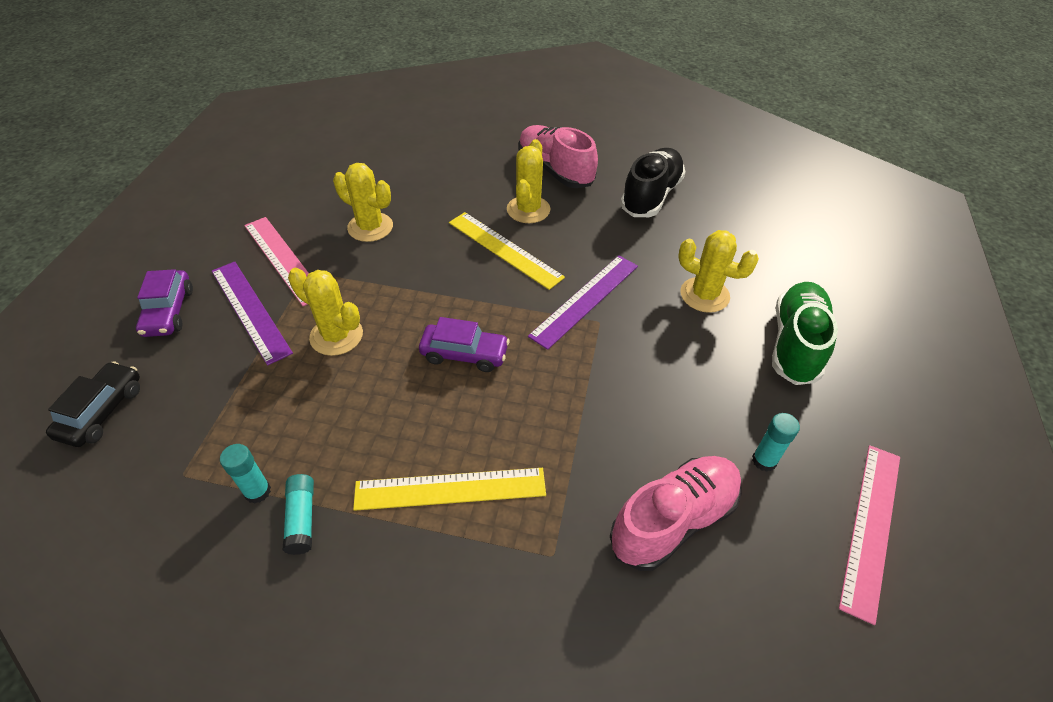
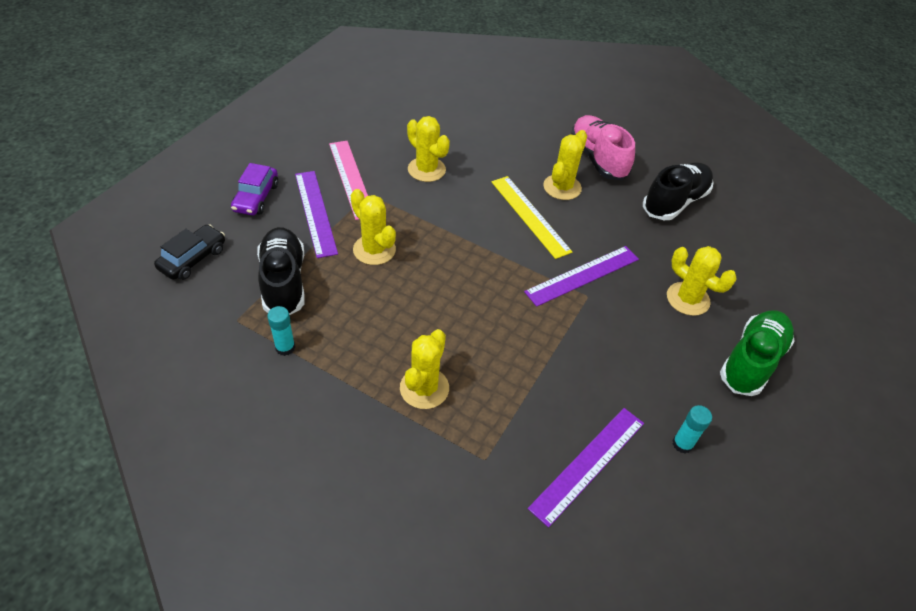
camera: 15 degrees right, 0 degrees up
turquoise glue stick [283,474,314,555] -> none
yellow ruler [353,468,546,511] -> yellow cactus [400,329,449,409]
purple car [419,317,510,372] -> none
pink shoe [610,456,742,571] -> purple ruler [528,408,644,528]
pink ruler [839,445,900,625] -> none
none -> black shoe [257,227,305,315]

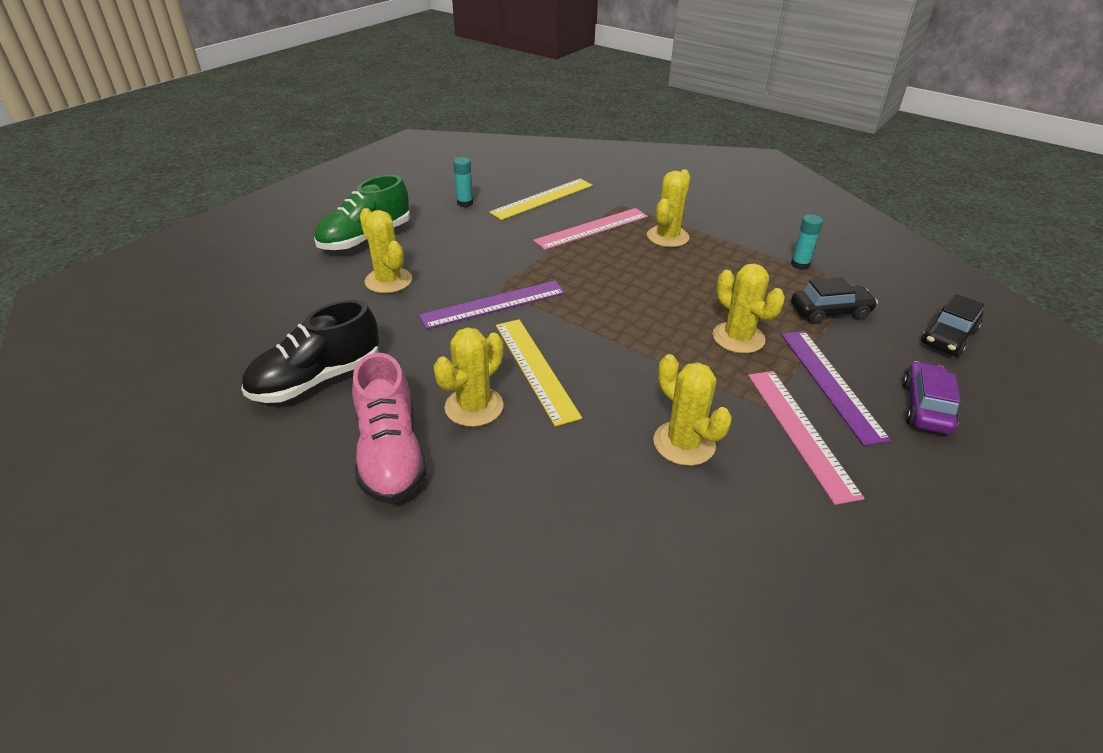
camera: 170 degrees left, 10 degrees down
black shoe [257,227,305,315] -> black car [791,277,878,324]
purple ruler [528,408,644,528] -> yellow ruler [489,179,593,220]
none -> pink ruler [533,208,648,250]

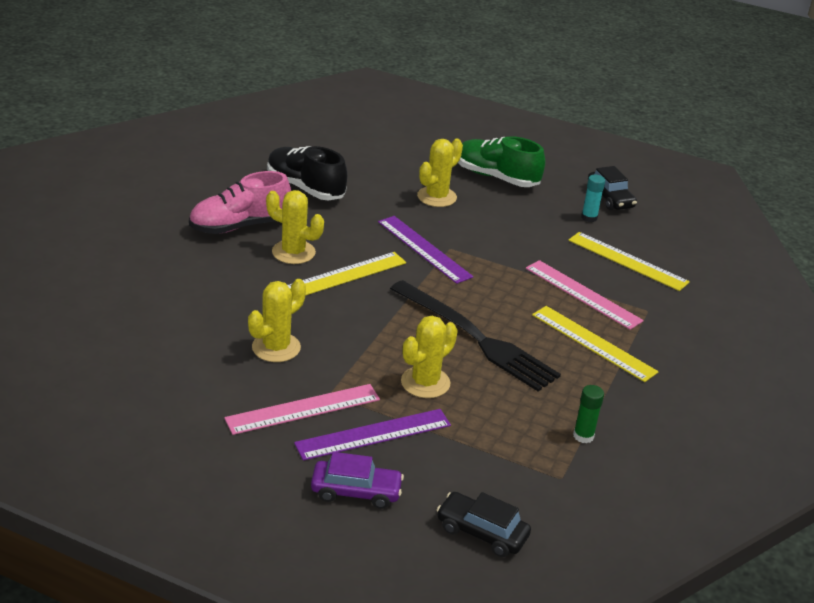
camera: 75 degrees right, 5 degrees down
yellow cactus [647,169,690,247] -> yellow ruler [532,306,659,382]
turquoise glue stick [791,215,823,270] -> green glue stick [573,385,604,443]
black car [791,277,878,324] -> black car moved to [588,166,637,210]
none -> black fork [390,280,561,391]

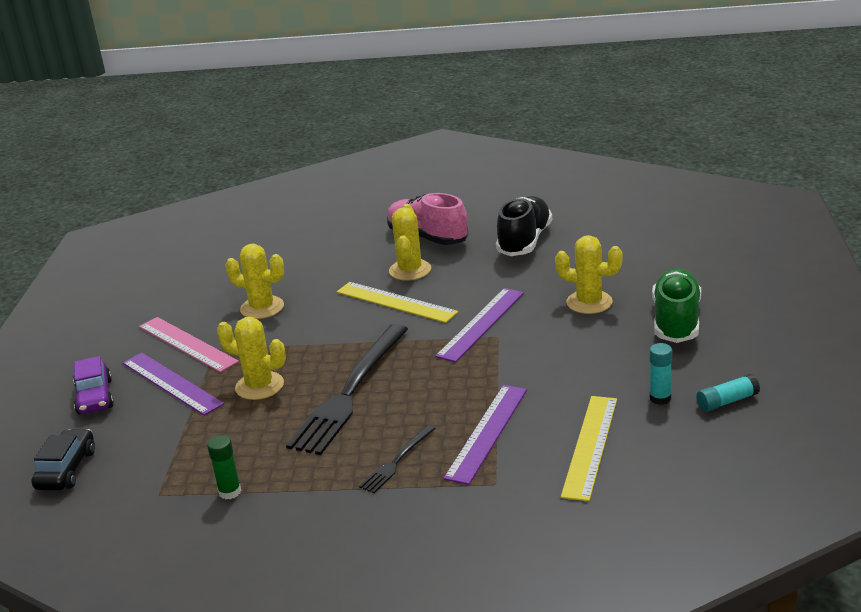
camera: 75 degrees right, 5 degrees down
pink ruler [526,260,644,330] -> purple ruler [443,385,527,485]
yellow ruler [532,306,659,382] -> black fork [359,425,435,493]
black car [588,166,637,210] -> turquoise glue stick [696,374,760,412]

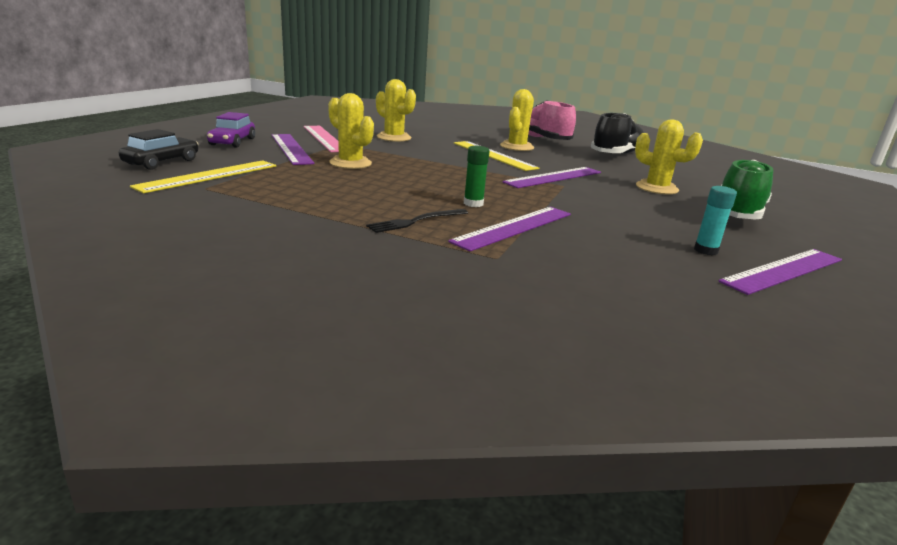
camera: 15 degrees right, 5 degrees down
green glue stick [207,435,241,499] -> green glue stick moved to [464,146,490,207]
black fork [286,324,408,455] -> none
yellow ruler [561,396,617,501] -> yellow ruler moved to [130,160,276,193]
turquoise glue stick [696,374,760,412] -> purple ruler [718,249,842,295]

